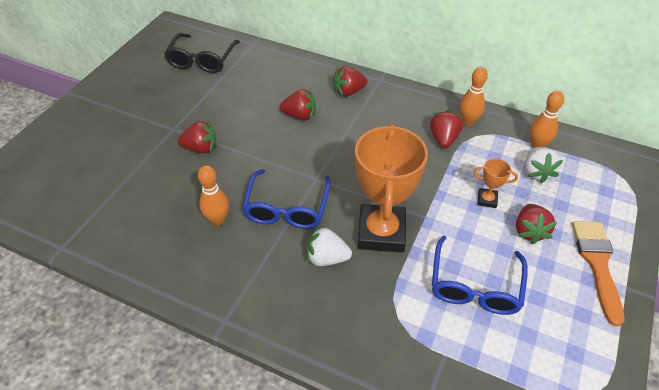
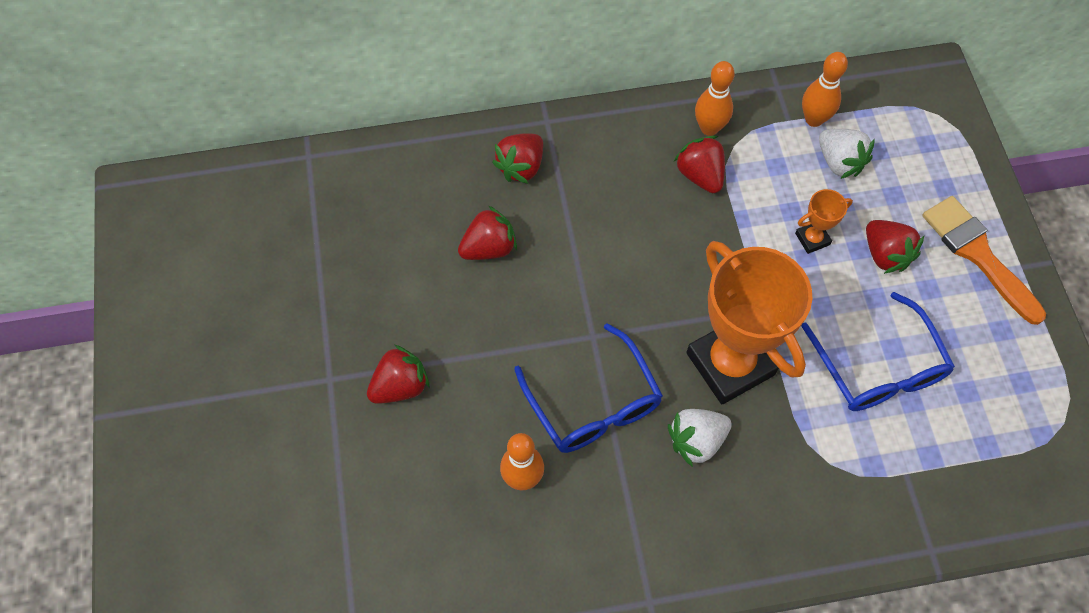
camera: 35 degrees left, 15 degrees up
black glasses [164,33,240,73] -> none

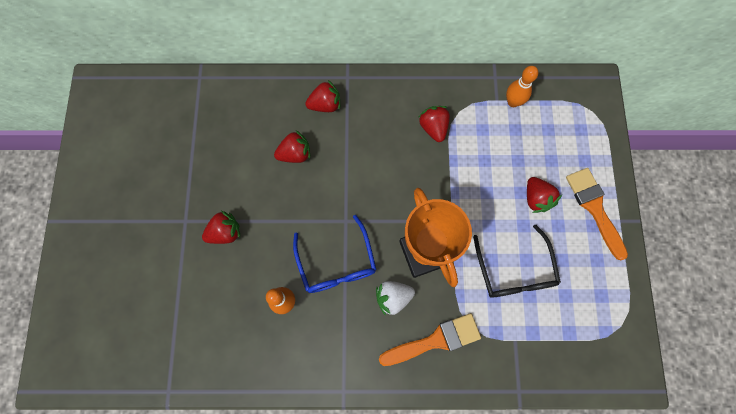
camera: 10 degrees right, 10 degrees up
red strawberry [492,133,543,184] -> red strawberry turned 150 degrees counterclockwise [305,80,340,112]
orange bowling pin [695,61,735,136] -> none
orange trophy [795,189,853,254] -> none
blue glasses [801,292,955,411] -> black glasses [473,225,561,298]
white strawberry [819,129,875,179] -> none
none -> orange brush [379,313,481,366]

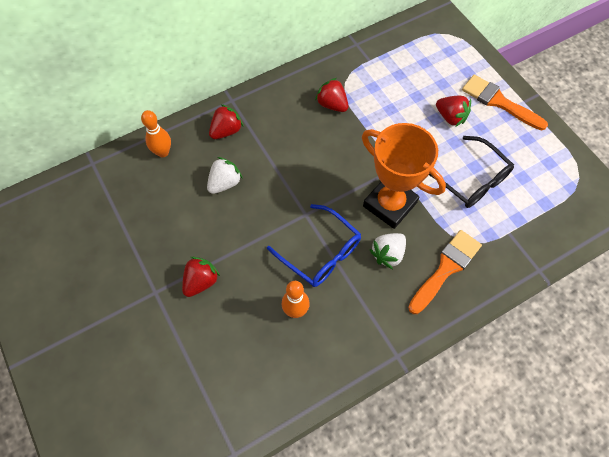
camera: 30 degrees left, 10 degrees down
red strawberry [274,130,310,163] -> white strawberry [207,157,243,194]
orange bowling pin [506,66,538,107] -> orange bowling pin moved to [141,110,171,158]

